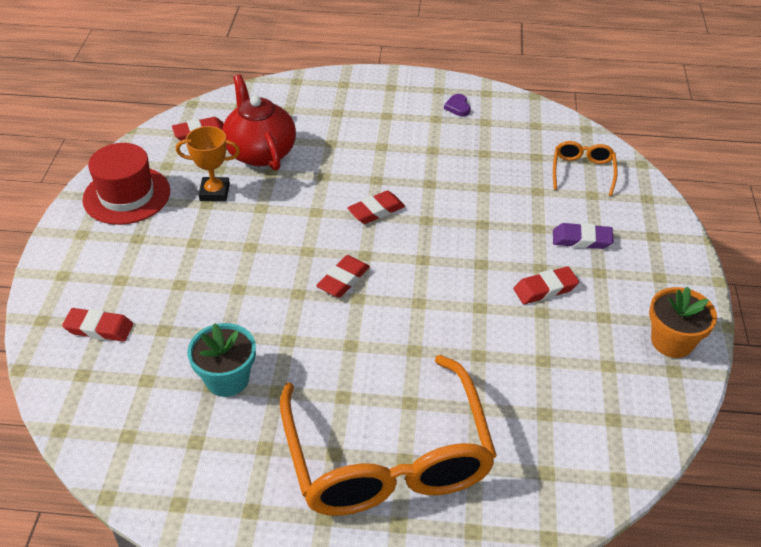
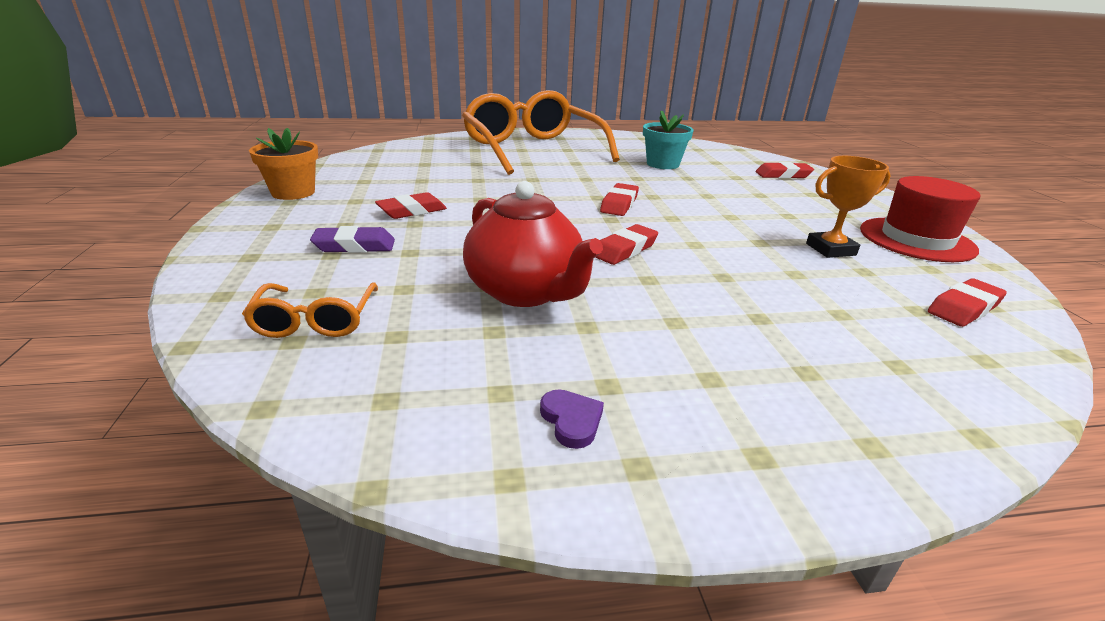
camera: 165 degrees right, 15 degrees down
red teapot [222,74,296,171] -> red teapot moved to [463,181,603,307]

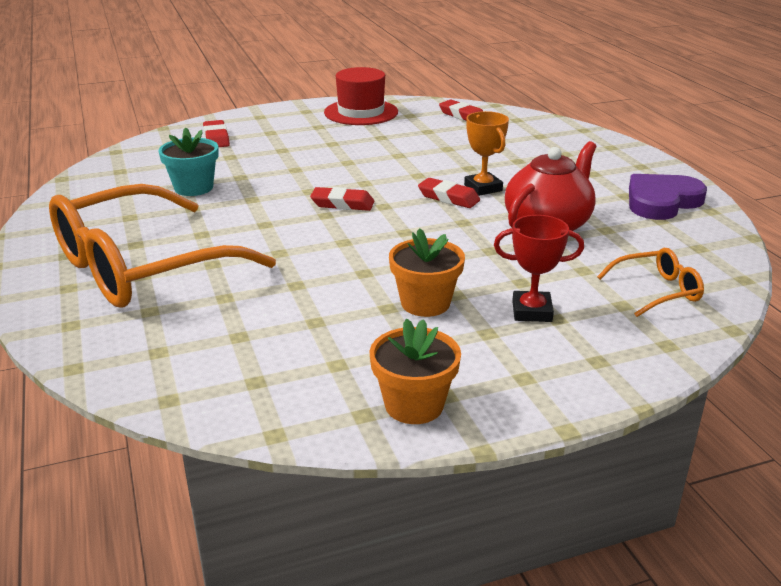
camera: 100 degrees left, 0 degrees up
purple eraser [310,226,395,253] -> red trophy [494,215,584,322]
red eraser [375,192,447,219] -> orange flower pot [389,228,465,317]
purple heart [540,389,604,449] -> purple heart [629,174,707,220], size x2.34
orange trophy [806,156,891,258] -> orange trophy moved to [464,111,509,196]

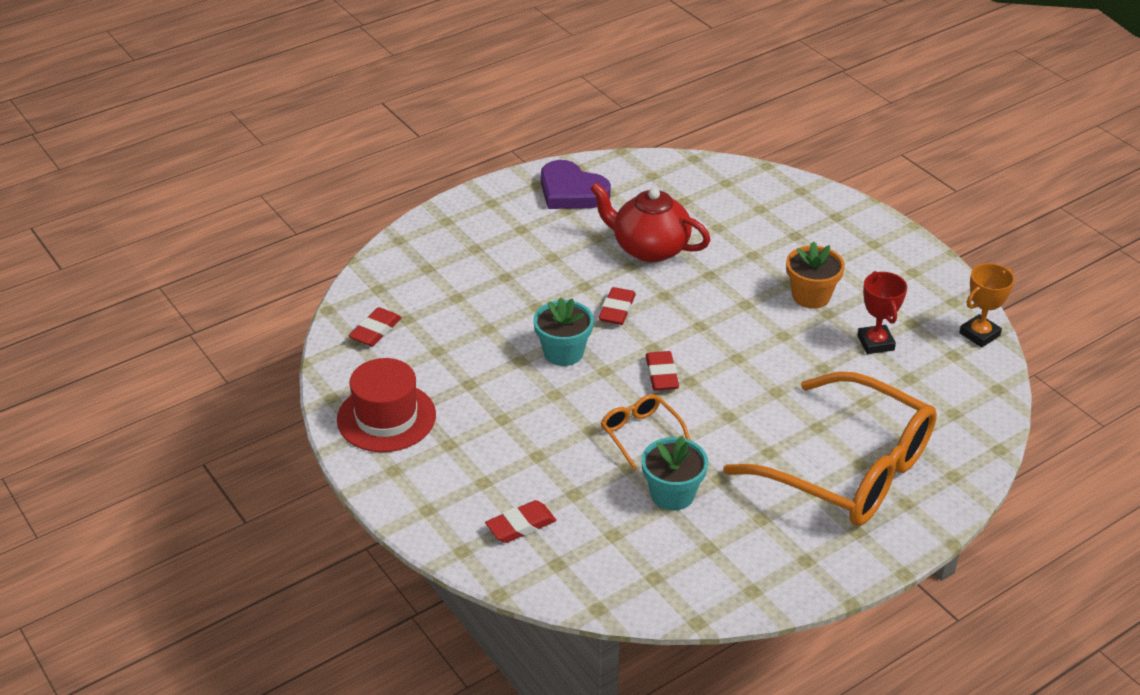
camera: 105 degrees left, 10 degrees up
orange flower pot [370,319,461,424] -> none
orange trophy [464,111,509,196] -> orange trophy moved to [959,263,1015,347]
red trophy [494,215,584,322] -> red trophy moved to [857,271,907,354]
orange glasses [597,248,704,317] -> orange glasses moved to [601,394,690,471]
none -> turquoise flower pot [533,297,594,366]

